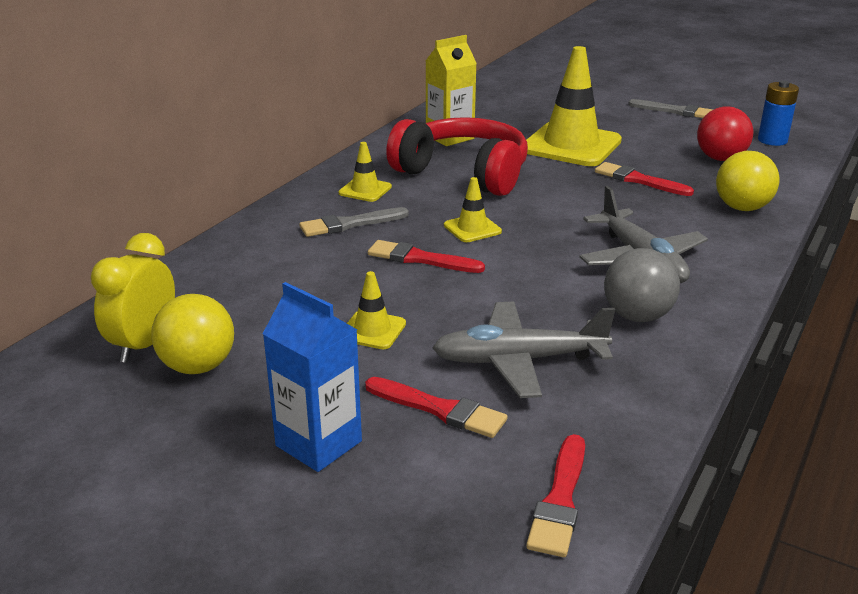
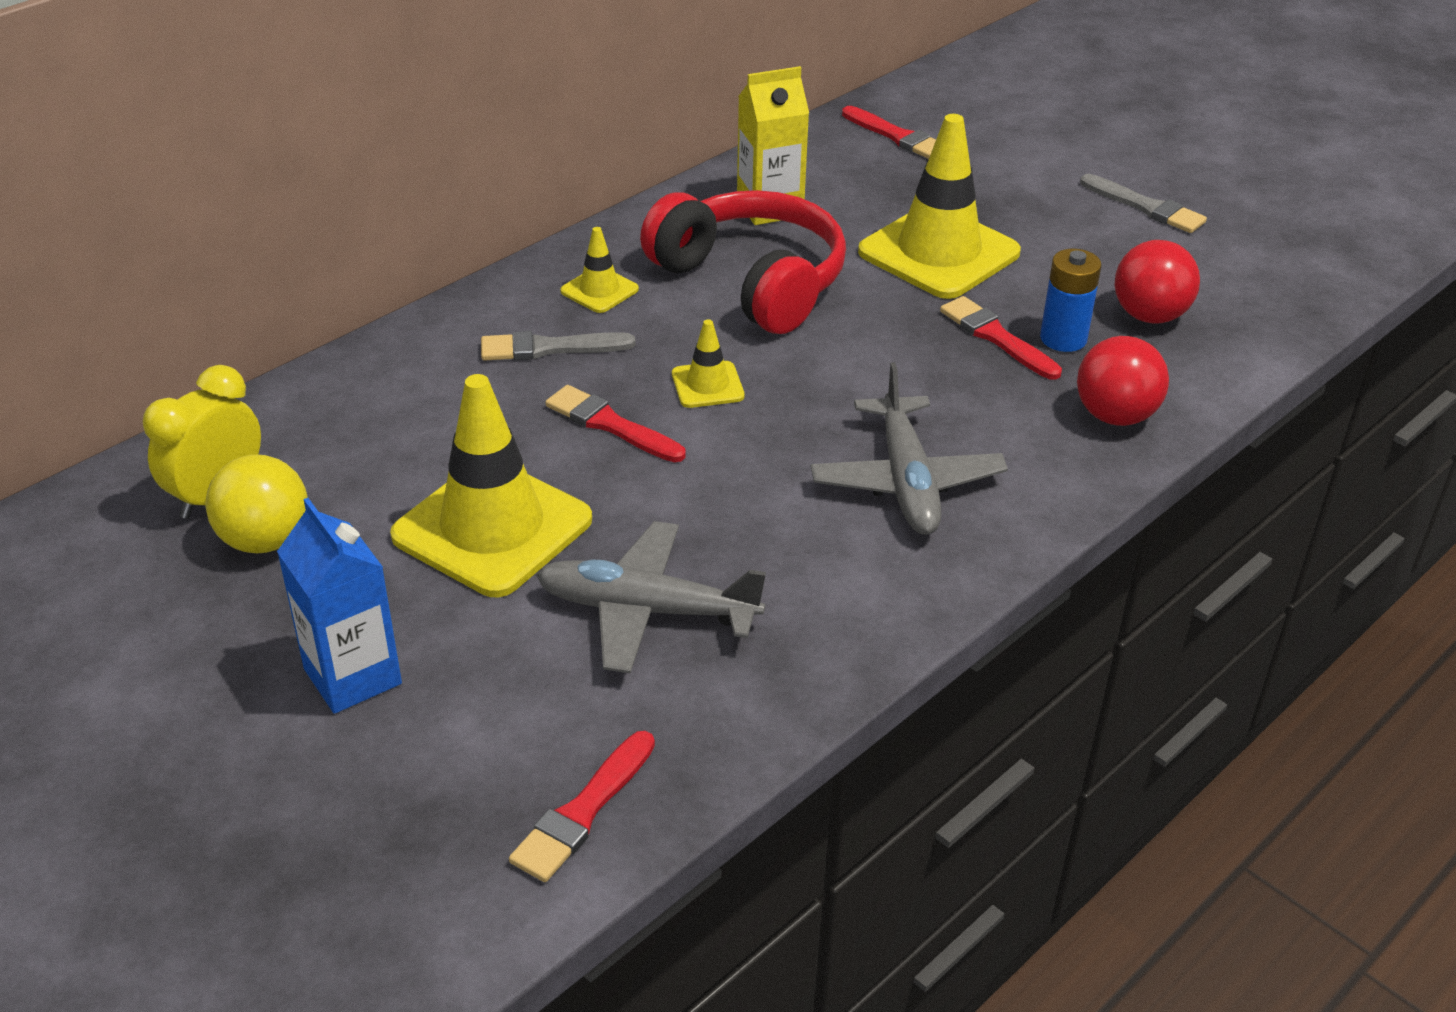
camera: 15 degrees right, 10 degrees up
yellow traffic cone [347,271,406,349] -> yellow traffic cone [390,374,592,597], size x2.16
red brush [365,377,508,438] -> red brush moved to [842,106,936,159]
grey ball [604,248,680,322] -> none
yellow ball [716,151,780,211] -> red ball [1077,336,1169,426]
blue battery [758,80,799,146] -> blue battery moved to [1040,249,1102,352]

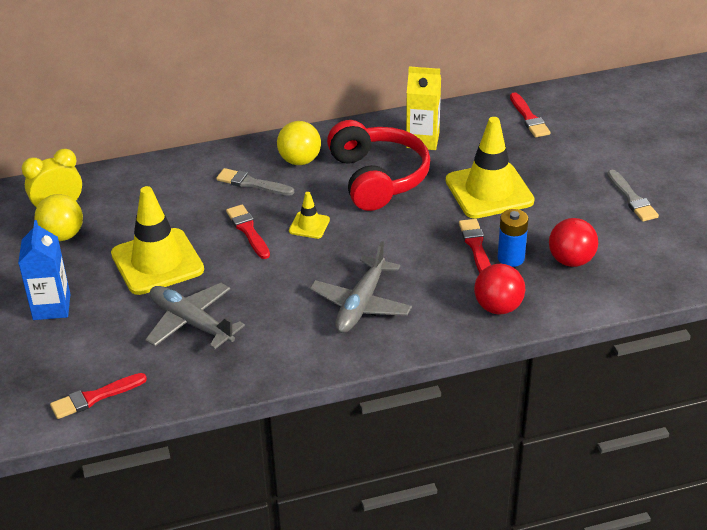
camera: 30 degrees right, 0 degrees up
yellow traffic cone [560,227,639,313] -> yellow ball [277,121,321,165]

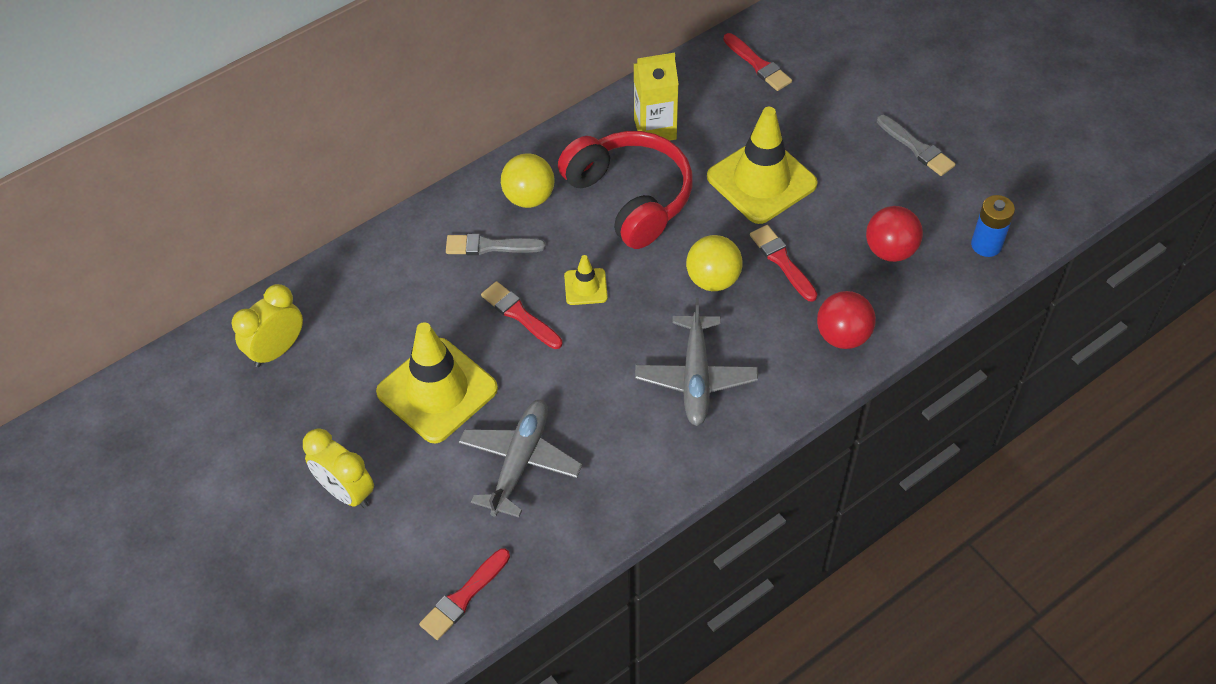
camera: 20 degrees left, 15 degrees up
blue carton [18,220,70,320] -> yellow clock [303,428,374,508]
yellow ball [34,194,83,241] -> yellow ball moved to [686,235,743,291]
grey plane [145,283,245,349] -> grey plane turned 90 degrees clockwise [459,399,582,517]
blue battery [498,209,529,267] -> blue battery moved to [971,195,1015,257]

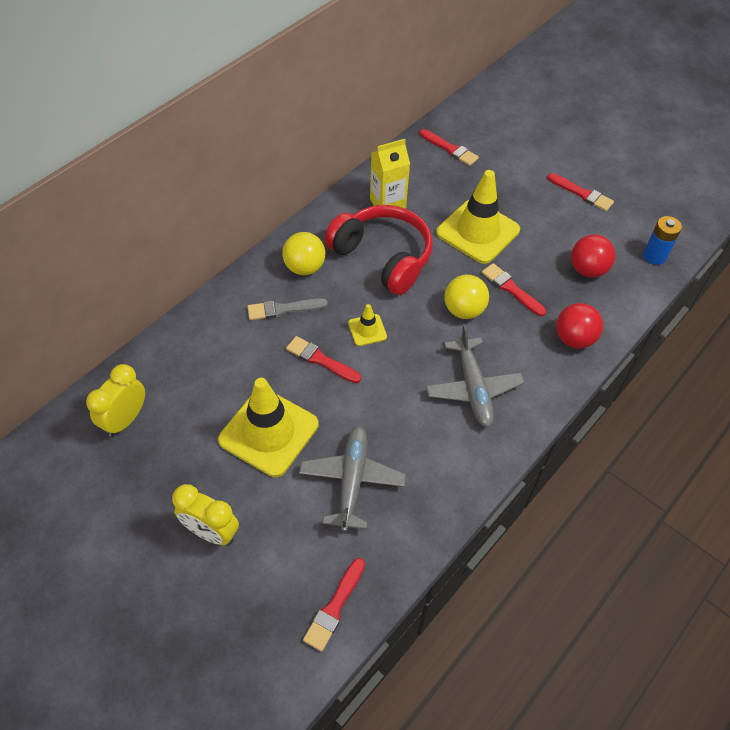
camera: 15 degrees left, 0 degrees up
grey brush [877,115,955,176] -> red brush [547,173,614,211]

